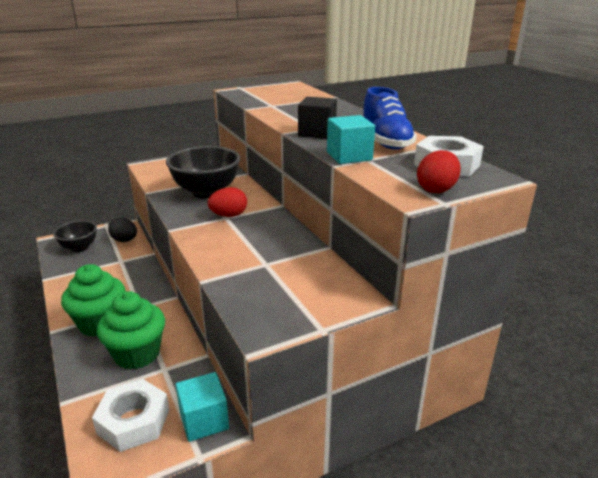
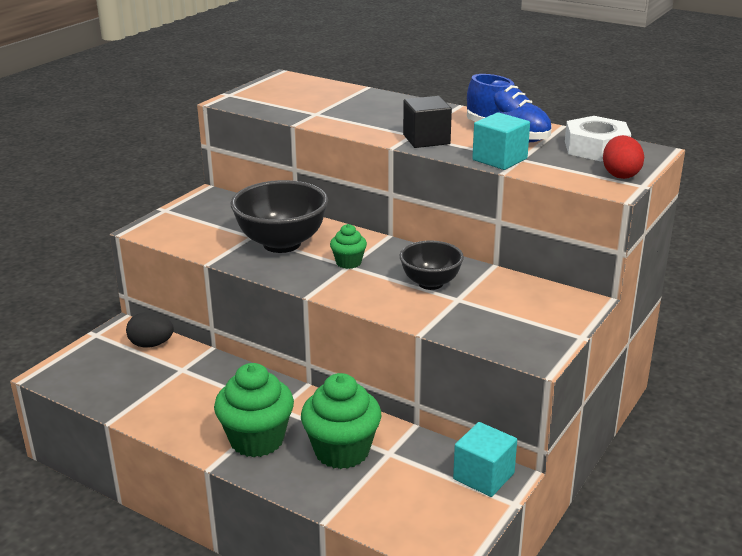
camera: 30 degrees left, 0 degrees up
black bowl [53,220,97,252] -> black bowl moved to [400,241,464,290]
white nut [92,379,169,452] -> none
red egg [208,187,247,217] -> green cupcake [330,224,367,269]

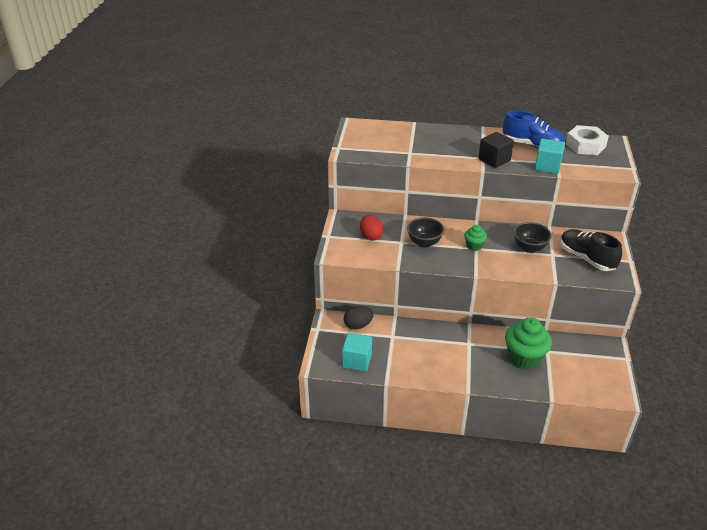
camera: 25 degrees left, 10 degrees up
green cupcake [214,363,294,457] -> none
black bowl [231,180,328,253] -> black bowl [407,217,444,248], size x0.62
turquoise cube [453,422,517,497] -> turquoise cube moved to [342,333,372,371]
red egg [603,135,644,179] -> red egg moved to [360,215,383,241]
none -> black shoe [560,229,622,271]

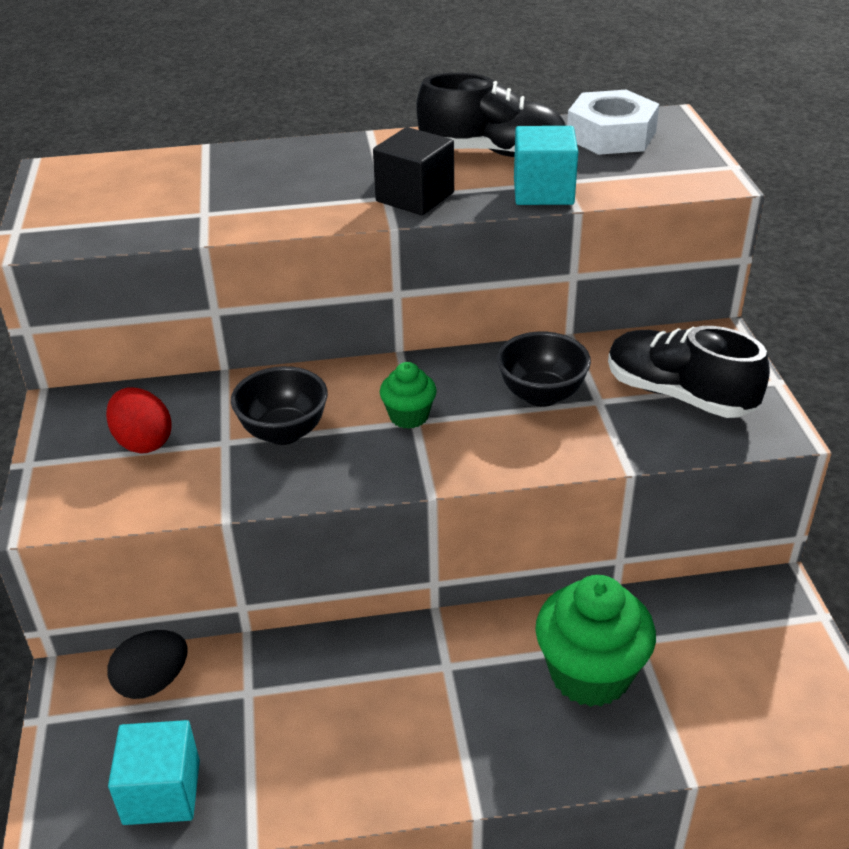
camera: 15 degrees left, 0 degrees up
blue shoe [503,110,564,148] -> black shoe [416,73,566,157]

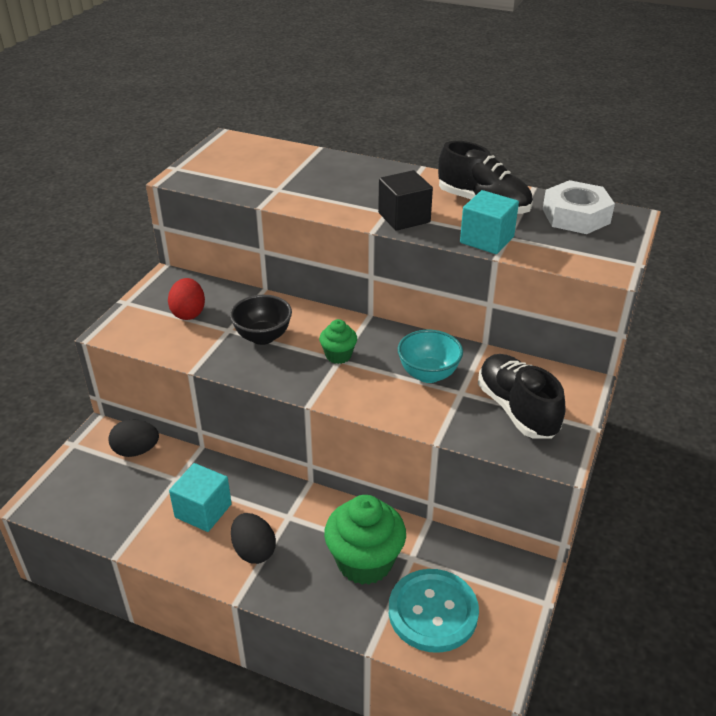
camera: 30 degrees right, 0 degrees up
turquoise cube [108,720,200,825] -> turquoise cube moved to [169,463,232,532]
black bowl [497,331,591,407] -> turquoise bowl [398,330,463,383]
none -> black egg [231,513,276,564]
none -> turquoise button [389,569,479,653]

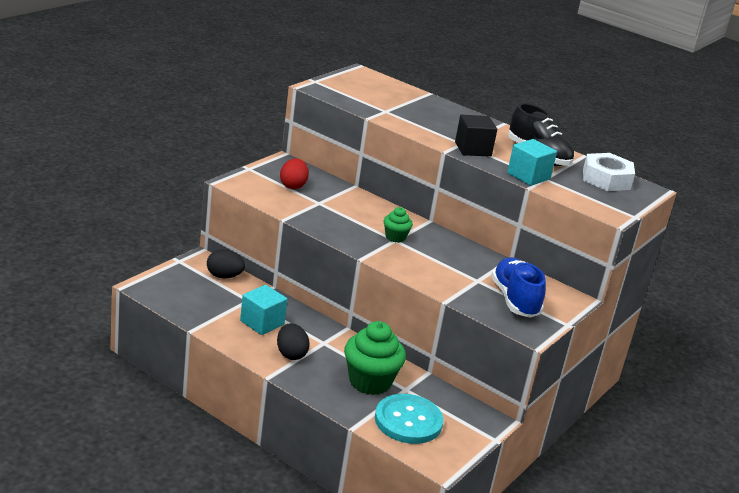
camera: 10 degrees right, 10 degrees down
black bowl [230,295,292,345] -> none
turquoise bowl [398,330,463,383] -> none
black shoe [478,354,565,439] -> blue shoe [491,258,546,318]

